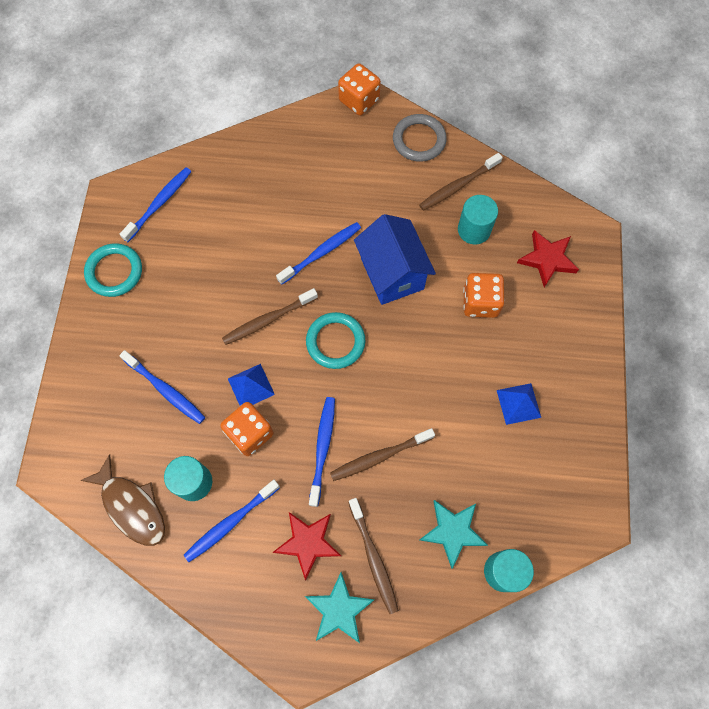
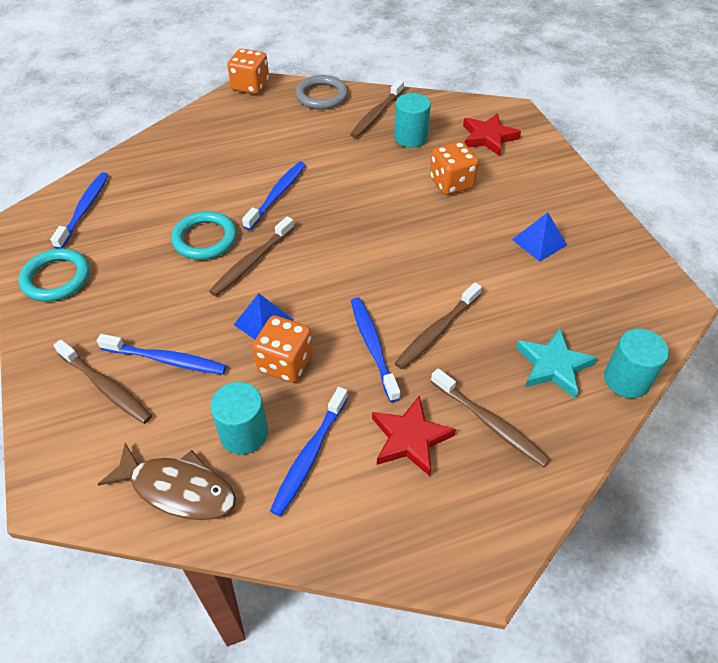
camera: 25 degrees left, 20 degrees down
turquoise star [305,572,375,643] -> none
turquoise ring [306,312,365,369] -> turquoise ring moved to [171,211,237,260]
blue house [354,214,436,305] -> none
none -> brown toothbrush [53,340,152,424]

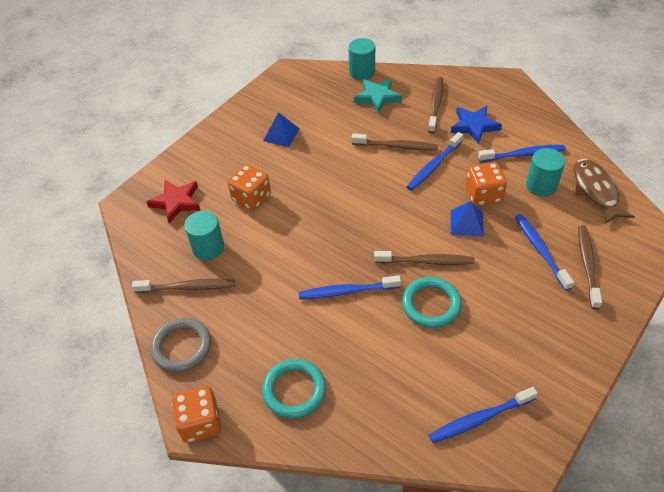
camera: 120 degrees left, 0 degrees up
turquoise ring [19,249,90,302] -> turquoise ring moved to [262,359,326,419]
red star [372,396,456,476] -> blue star [451,106,502,144]

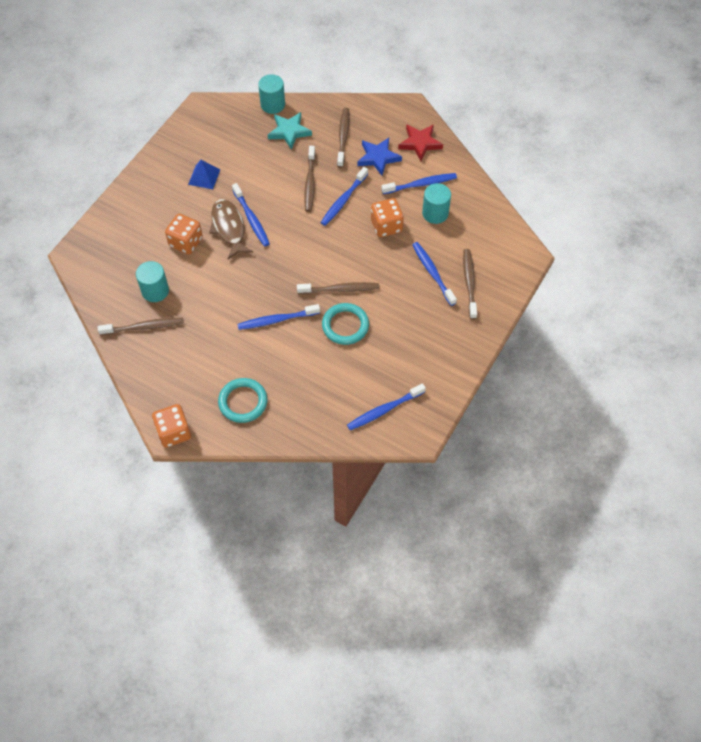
camera: 10 degrees left, 10 degrees up
red star [147,180,200,223] -> red star moved to [398,124,443,161]
grey ring [150,318,211,372] -> none
brown toothbrush [352,134,438,151] -> brown toothbrush turned 90 degrees clockwise [304,146,316,212]
blue pyramid [451,201,484,237] -> none
brown fish [574,159,635,224] -> brown fish moved to [209,199,253,259]
none -> blue toothbrush [232,183,270,246]

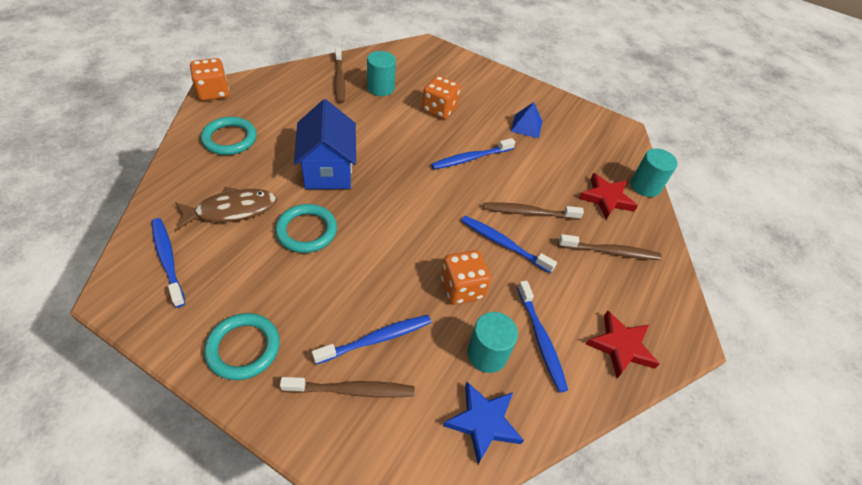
camera: 85 degrees right, 10 degrees down
brown fish [209,199,253,259] -> brown fish moved to [175,187,277,230]
blue toothbrush [237,304,320,330] -> blue house [294,99,356,189]
turquoise star [268,112,312,150] -> red star [579,173,638,219]
brown toothbrush [297,282,379,294] -> none
blue star [357,138,402,175] -> blue star moved to [443,382,524,464]
none -> turquoise ring [204,313,280,380]

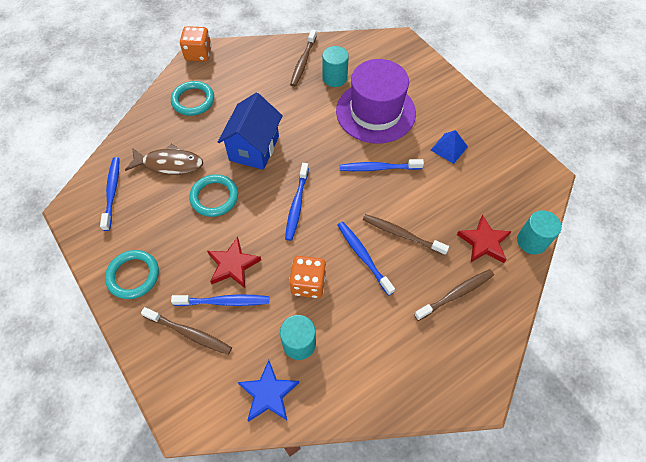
camera: 30 degrees right, 10 degrees up
orange dice [422,76,460,119] -> purple hat [336,59,416,144]
blue toothbrush [517,281,568,393] -> blue toothbrush moved to [285,163,309,241]
brown toothbrush [558,234,662,260] -> brown toothbrush turned 60 degrees counterclockwise [414,269,494,321]
red star [586,311,660,378] -> red star moved to [207,237,261,288]

